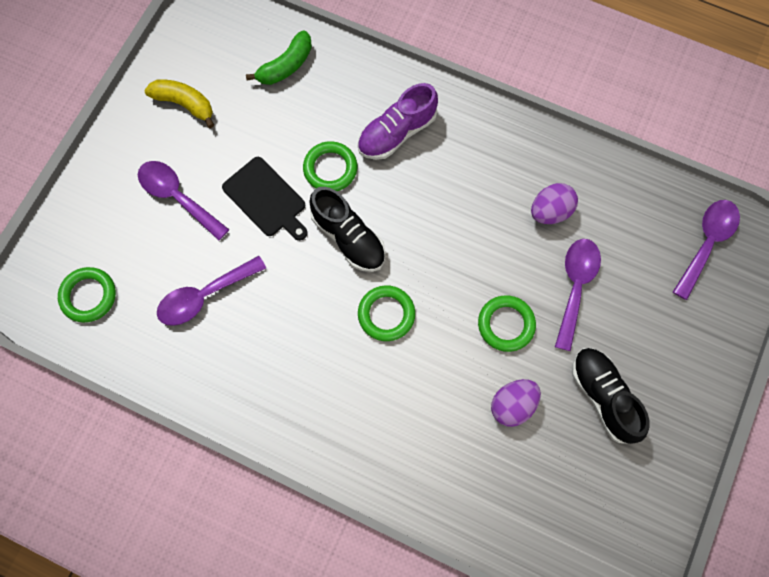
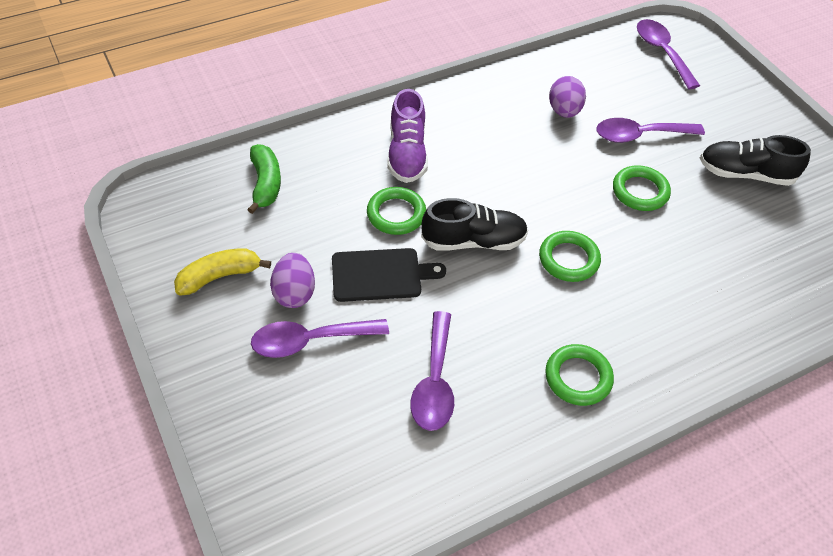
camera: 55 degrees left, 20 degrees down
green ring [58,267,116,323] -> green ring moved to [545,344,614,406]
purple egg [491,379,541,427] -> purple egg moved to [270,253,315,308]
purple spoon [555,239,601,351] -> purple spoon turned 60 degrees counterclockwise [596,118,705,143]

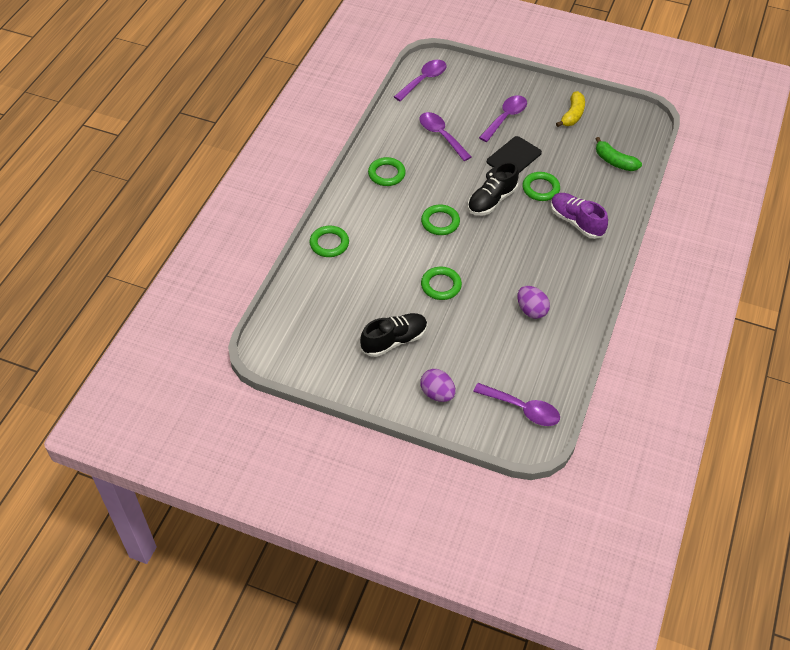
camera: 140 degrees right, 0 degrees up
purple egg [270,253,315,308] -> purple egg moved to [420,369,456,402]
purple spoon [596,118,705,143] -> purple spoon moved to [394,60,447,101]
none -> green ring [310,226,349,257]

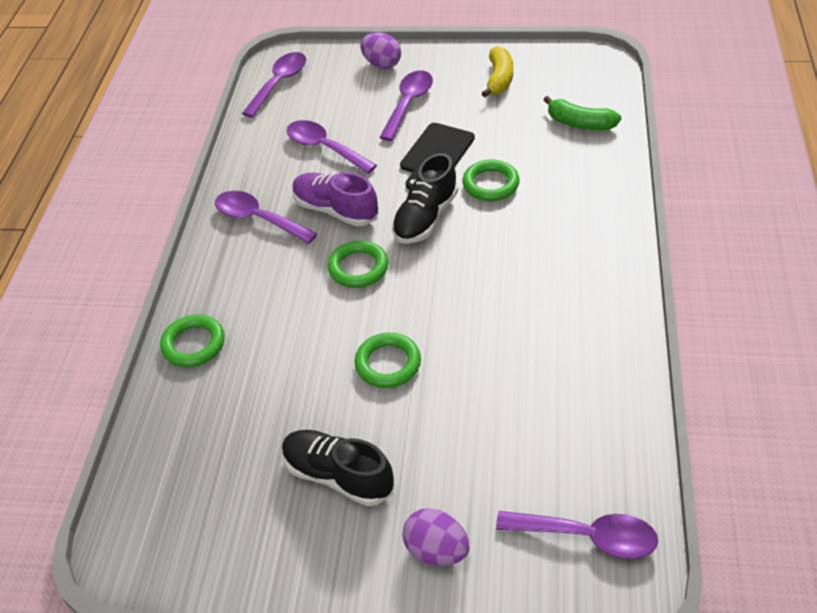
camera: 10 degrees left, 5 degrees down
black shoe [360,313,427,357] -> black shoe turned 105 degrees counterclockwise [282,430,394,506]
green ring [368,157,406,186] -> purple spoon [215,191,318,244]
purple egg [517,286,550,319] -> purple egg moved to [360,32,401,69]
purple shoe [551,193,608,239] -> purple shoe moved to [292,172,379,226]

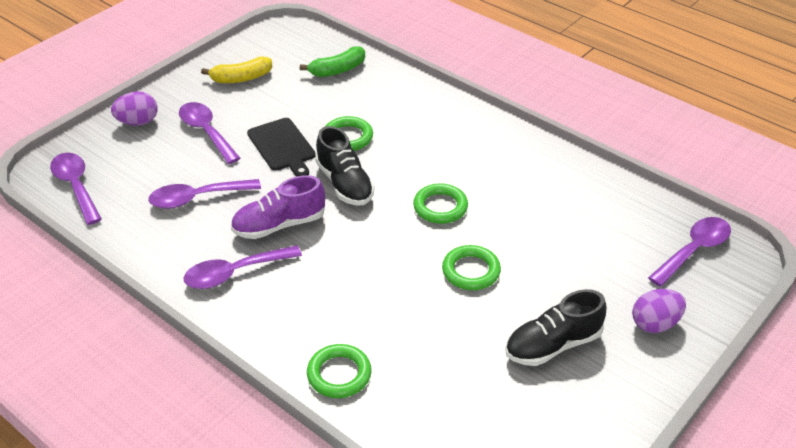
camera: 60 degrees left, 5 degrees down
green ring [328,241,389,288] -> green ring moved to [413,183,468,224]
yellow banana [481,46,513,97] -> yellow banana turned 120 degrees clockwise [201,57,272,83]

